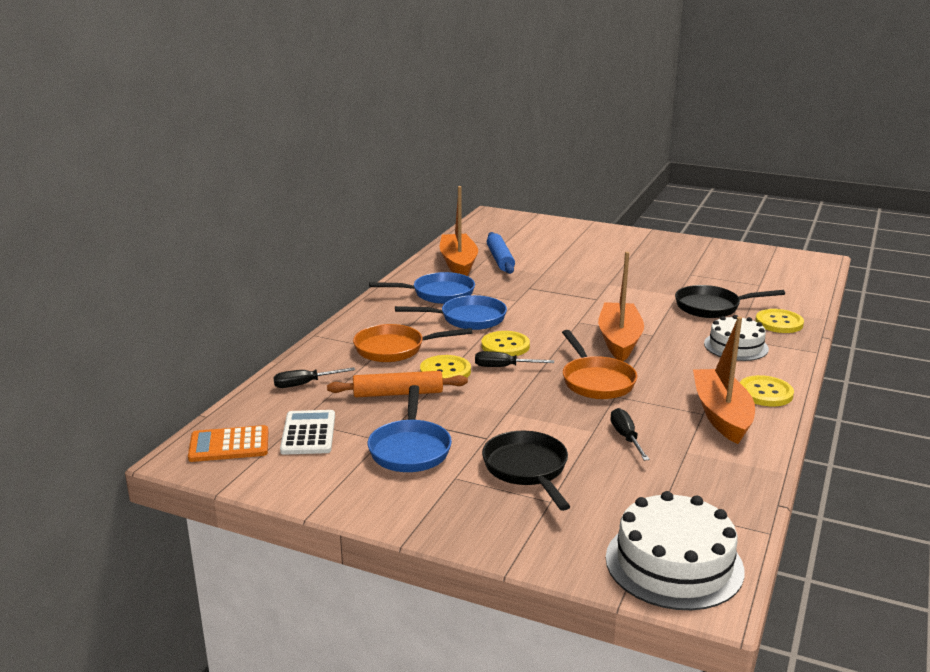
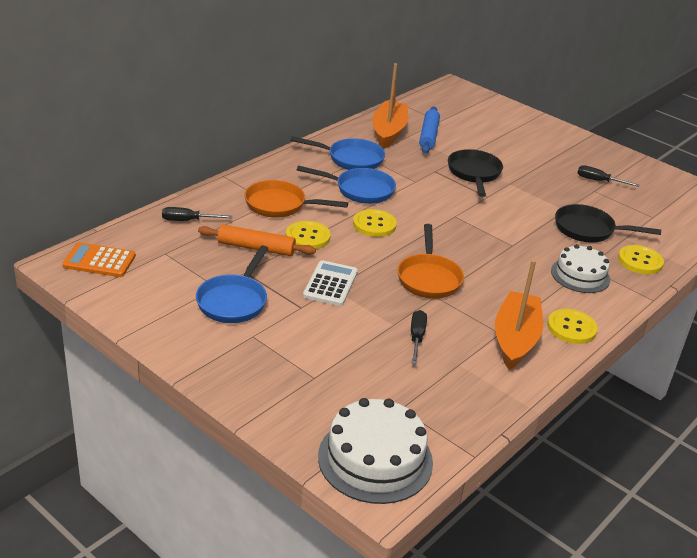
camera: 15 degrees right, 10 degrees up
white calculator [280,410,335,455] -> white calculator moved to [303,260,358,306]
black screwdriver [475,351,554,367] -> black screwdriver moved to [578,165,639,187]
black pan [482,431,571,511] -> black pan moved to [448,149,503,197]
orange boat [598,252,644,361] -> none

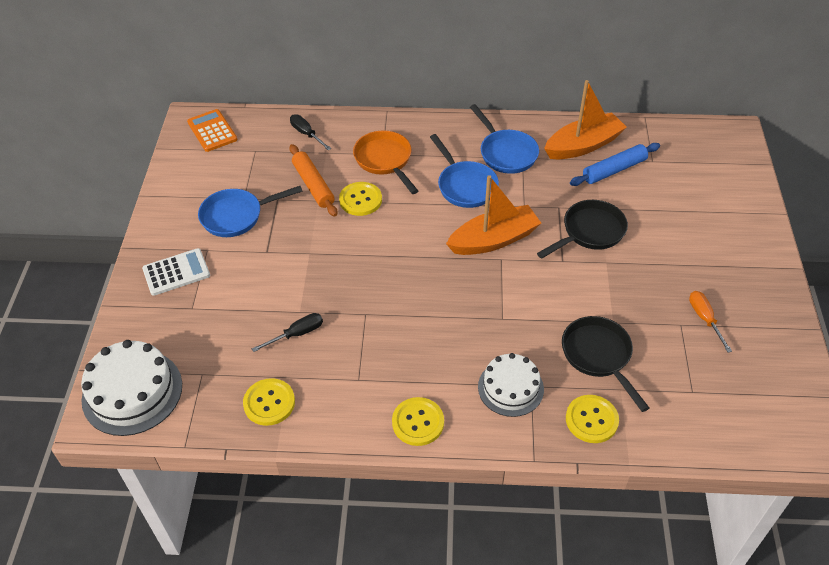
camera: 55 degrees right, 15 degrees up
white calculator [303,260,358,306] -> white calculator moved to [142,248,210,296]
yellow button [353,209,397,237] -> yellow button moved to [243,378,295,426]
orange pan [397,224,464,299] -> none
orange boat [495,260,543,370] -> orange boat moved to [446,175,541,255]
black screwdriver [578,165,639,187] -> orange screwdriver [689,291,732,353]

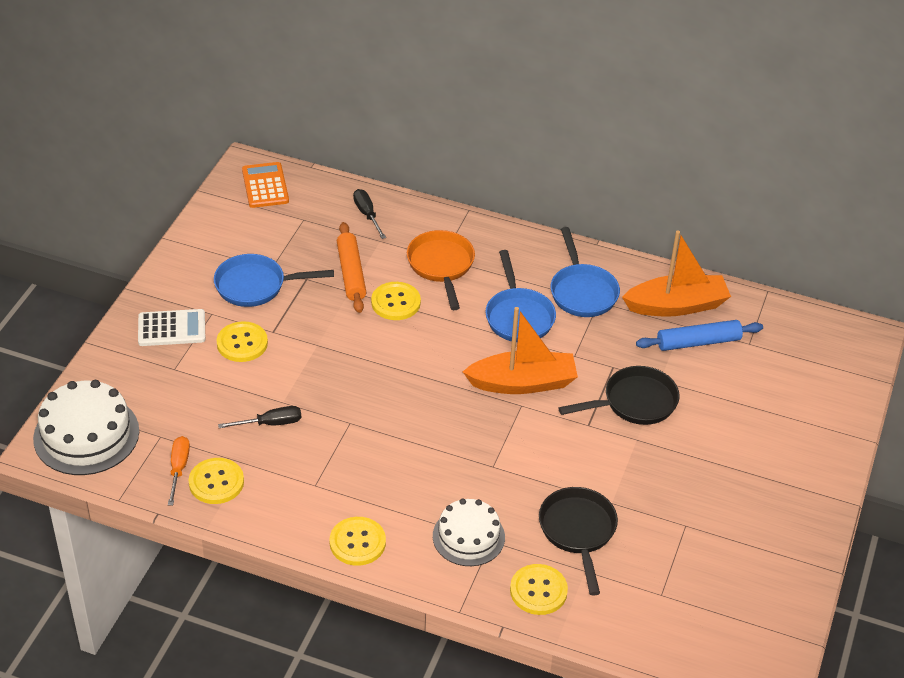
camera: 15 degrees right, 5 degrees down
orange screwdriver [689,291,732,353] -> orange screwdriver moved to [168,436,190,506]
none -> yellow button [217,321,268,362]

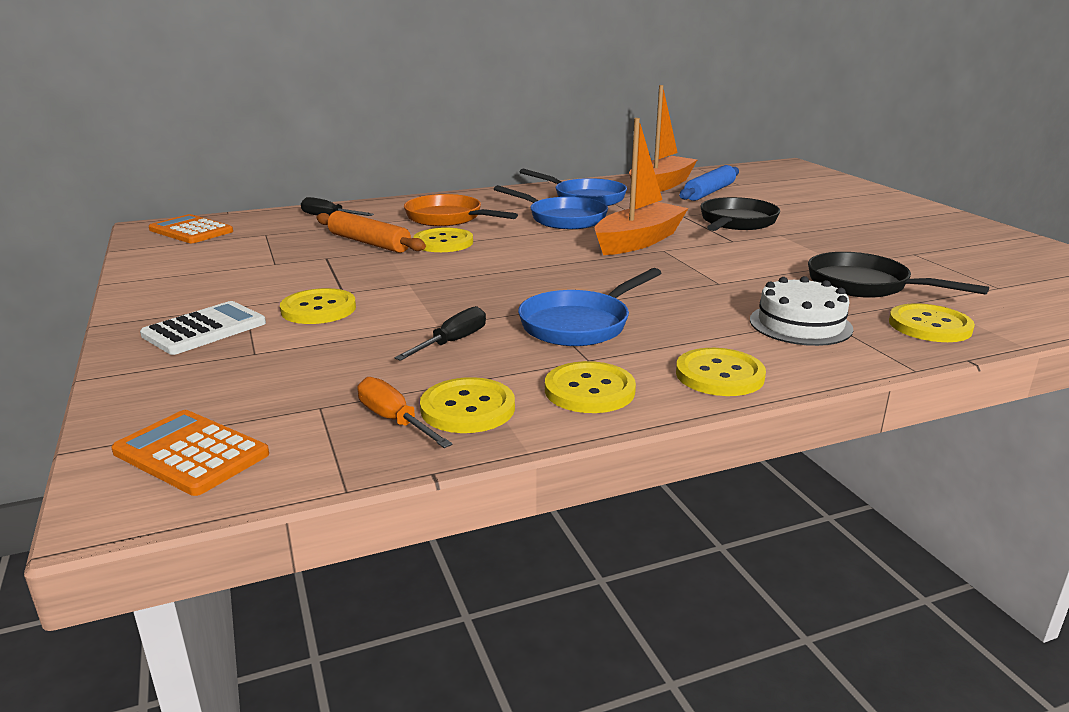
camera: 40 degrees left, 20 degrees down
white cake [33,380,139,475] -> orange calculator [111,410,269,496]
blue pan [214,254,334,307] -> blue pan moved to [518,268,661,346]
none -> yellow button [545,361,636,413]

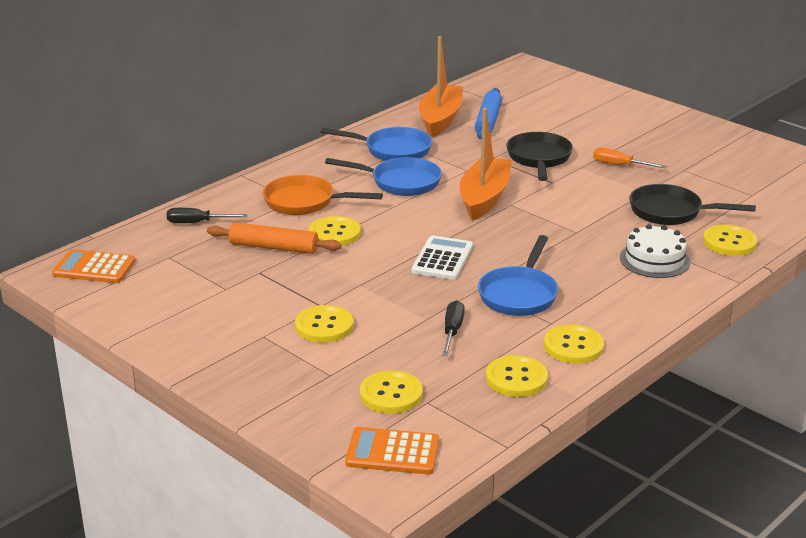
camera: 25 degrees left, 5 degrees up
white calculator [140,301,266,355] -> white calculator moved to [412,236,473,280]
orange screwdriver [357,377,453,448] -> orange screwdriver moved to [593,148,667,168]
yellow button [676,348,766,396] -> yellow button moved to [360,370,423,414]

